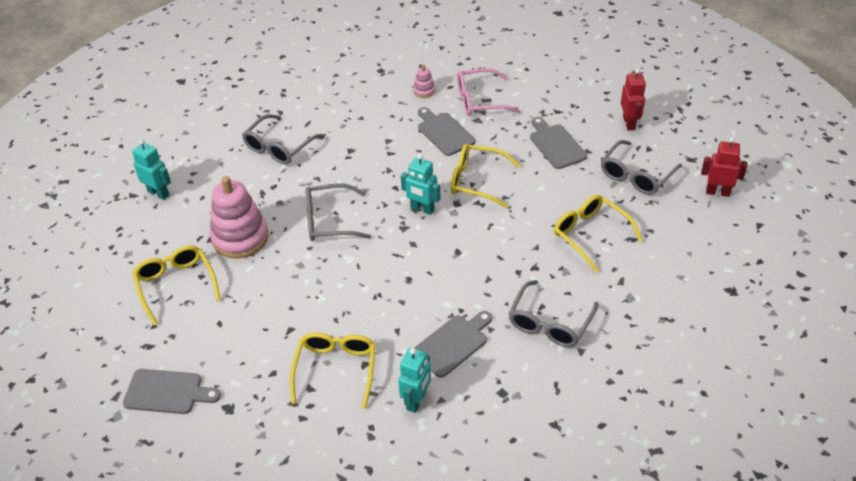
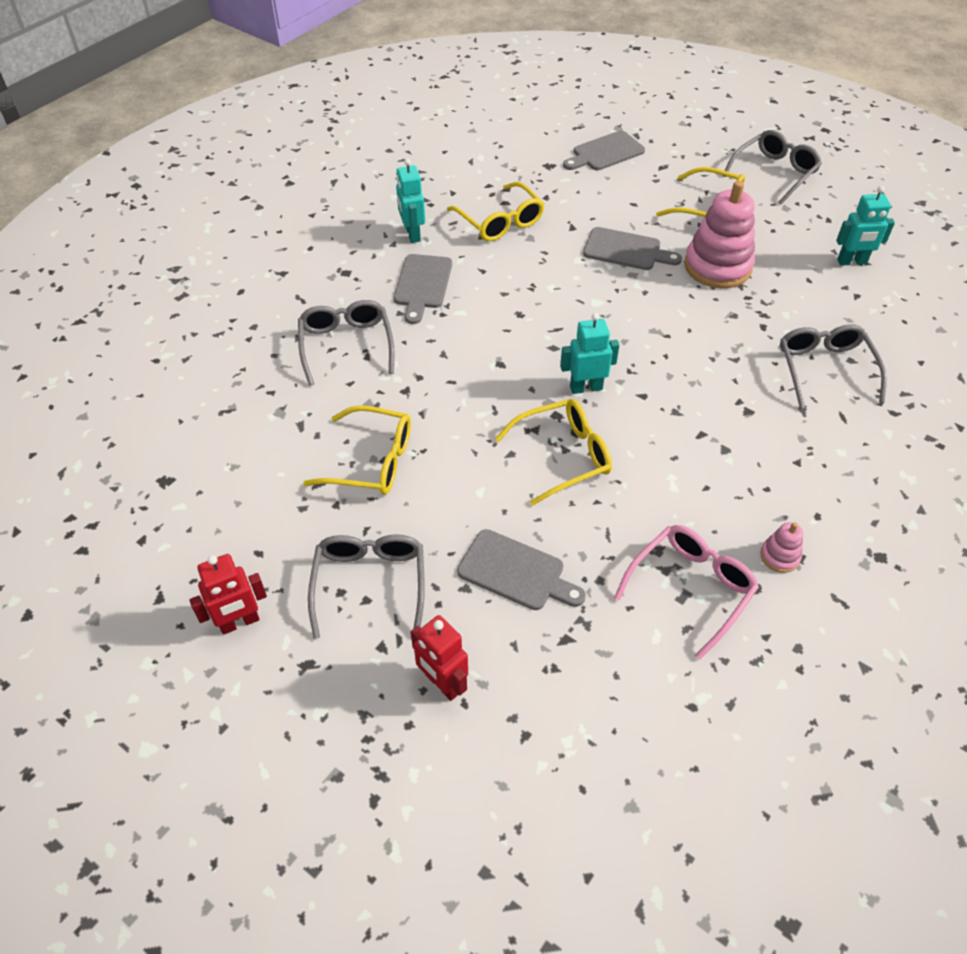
camera: 140 degrees right, 5 degrees up
grey glasses [305,183,372,241] -> grey glasses moved to [723,130,822,204]
grey cutting board [418,107,476,156] -> grey cutting board moved to [583,227,682,270]

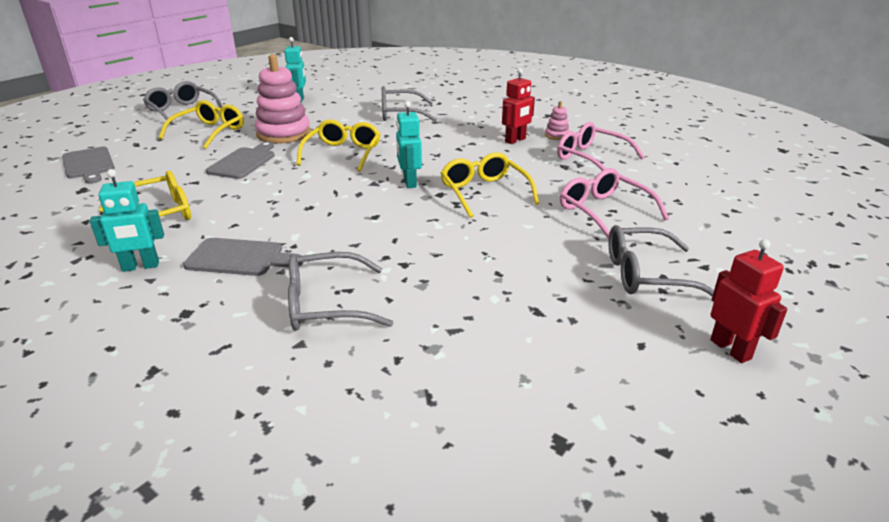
camera: 90 degrees left, 20 degrees down
yellow glasses [303,405,411,495] -> yellow glasses moved to [296,119,381,172]
red robot [411,615,468,701] -> red robot moved to [502,68,535,144]
grey cutting board [457,529,586,610] -> pink glasses [560,168,669,239]

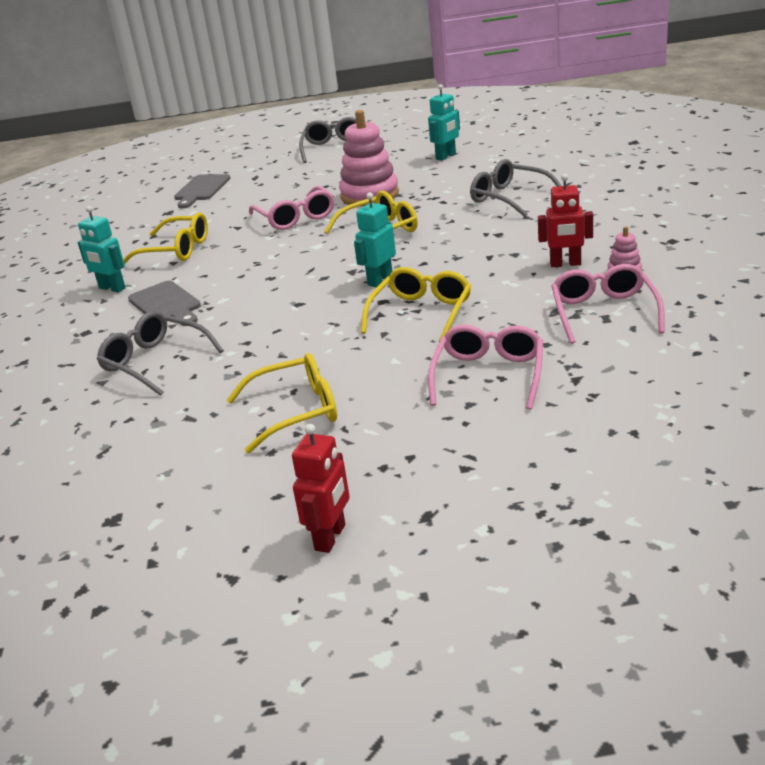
camera: 50 degrees right, 0 degrees up
yellow glasses [158,100,244,149] -> yellow glasses moved to [227,353,337,453]
grey cutting board [206,141,274,179] -> pink glasses [249,186,334,230]
grey glasses [609,225,714,296] -> none

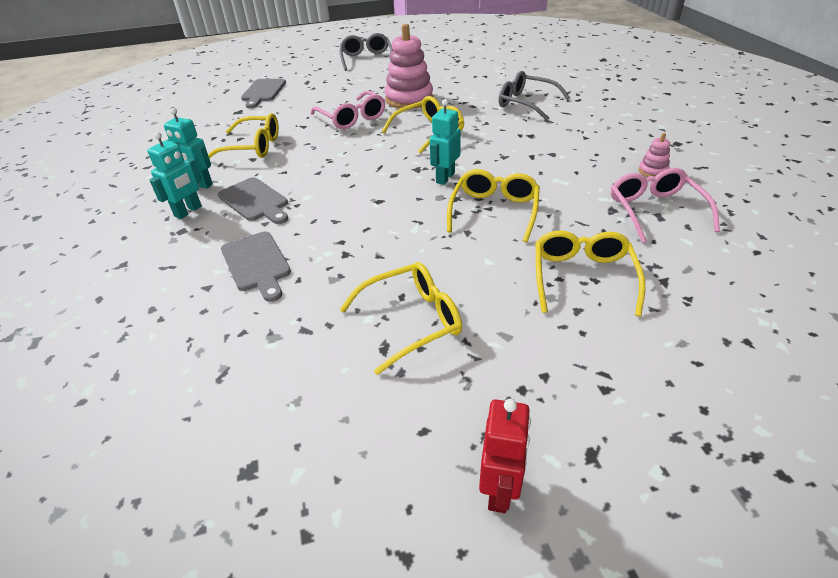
camera: 10 degrees left, 10 degrees up
grey glasses [97,311,224,396] -> grey cutting board [221,232,291,302]
turquoise robot [428,84,460,161] -> turquoise robot moved to [147,132,202,219]
pink glasses [428,325,543,410] -> yellow glasses [536,230,645,316]
red robot [538,174,593,267] -> none

